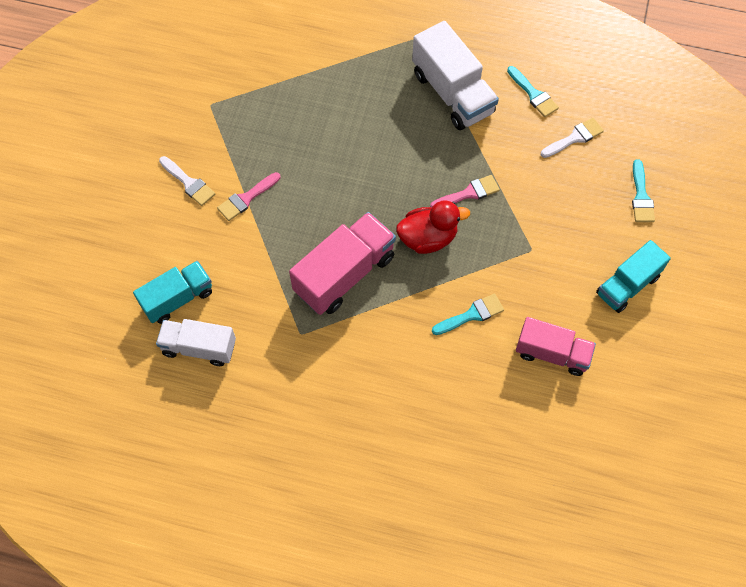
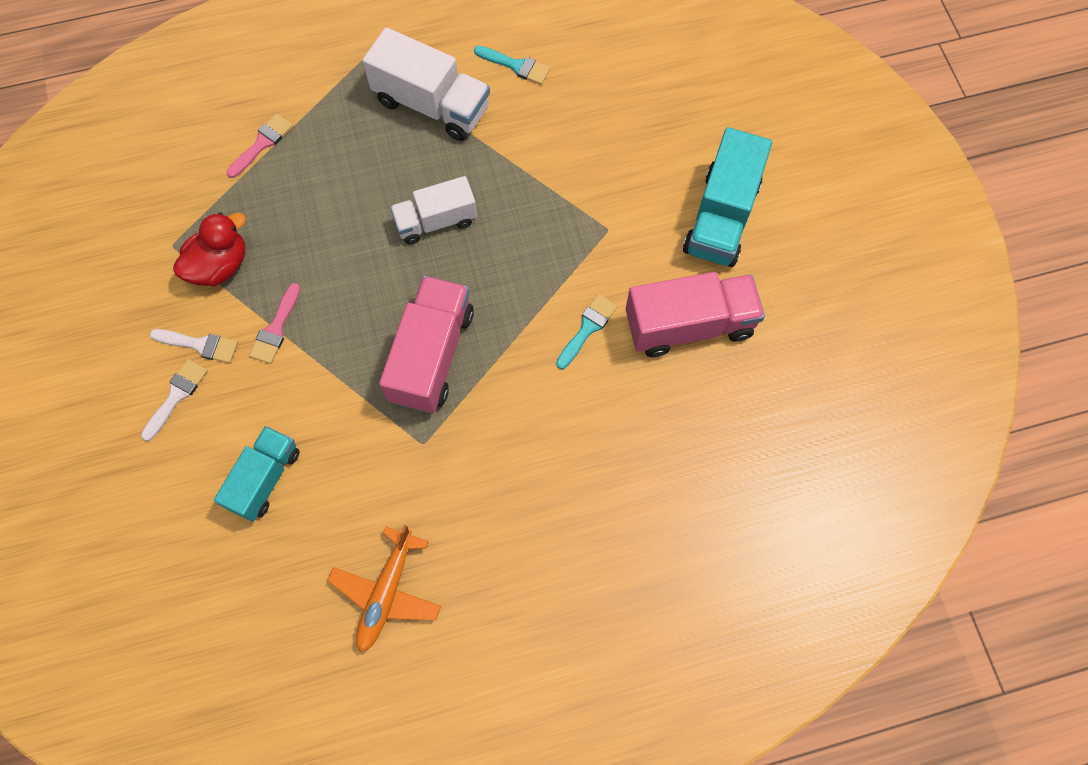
camera: 30 degrees left, 5 degrees up
white truck [156,319,236,366] -> white truck moved to [390,176,477,244]
red duck [396,200,470,254] -> red duck moved to [173,212,246,287]
pink brush [430,175,500,207] -> pink brush moved to [227,113,293,178]
pink truck [516,317,596,376] -> pink truck [626,272,765,357], size x1.51
white brush [541,118,604,158] -> white brush moved to [141,359,208,441]
turquoise truck [596,240,671,313] -> turquoise truck [683,127,772,267], size x1.51
turquoise brush [632,159,655,222] -> none
none -> orange plane [327,524,441,652]

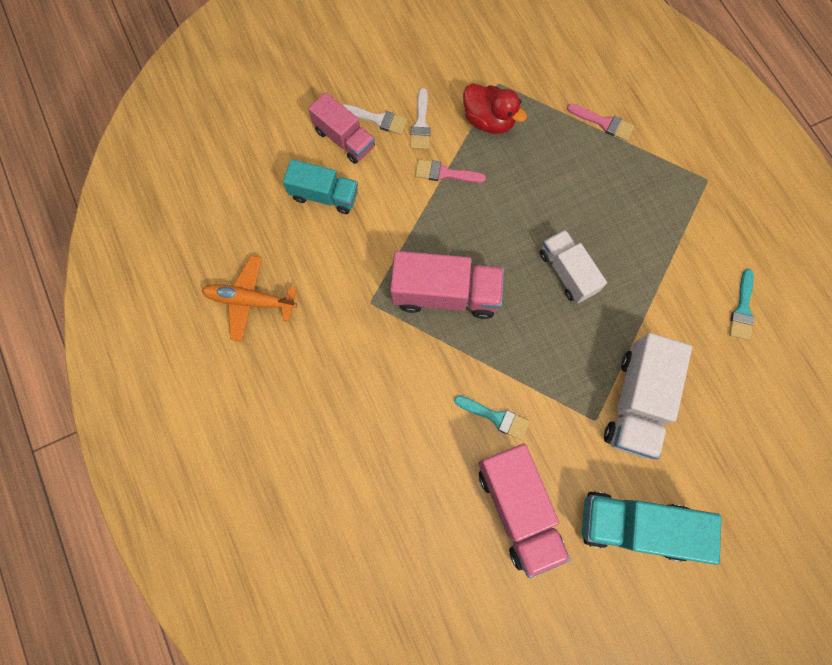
camera: 80 degrees right, 5 degrees up
white truck [362,27,490,141] -> white truck moved to [604,333,692,459]
none -> pink truck [308,92,375,164]

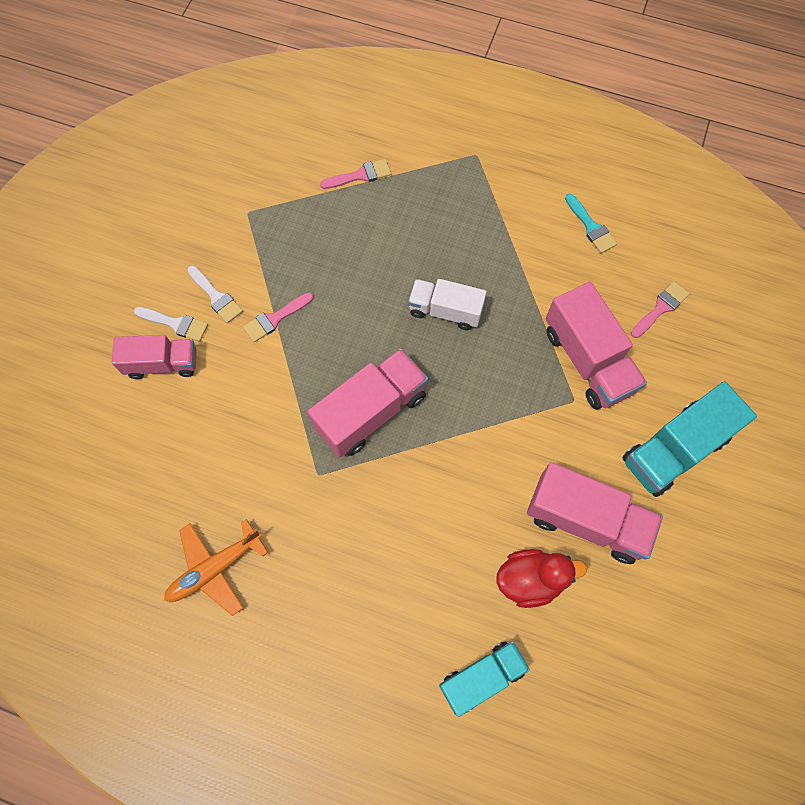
camera: 45 degrees left, 5 degrees down
turquoise truck [283,159,358,214] -> turquoise truck moved to [439,641,530,717]
white brush [343,104,408,135] -> white brush turned 45 degrees clockwise [134,307,208,342]
turquoise brush [454,395,530,440] -> none
red duck [463,83,527,134] -> red duck moved to [496,549,587,608]
white truck [604,333,692,459] -> pink truck [546,282,647,410]
none -> pink brush [631,281,689,338]

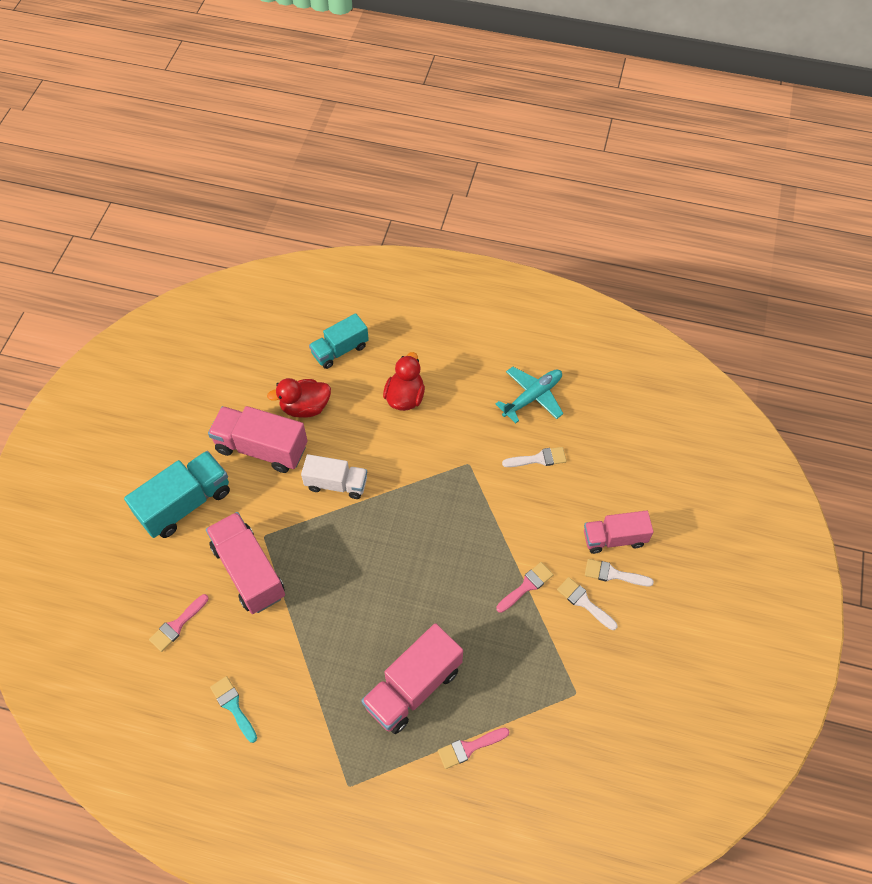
camera: 175 degrees right, 10 degrees down
orange plane [164,519,268,616] -> turquoise plane [496,367,564,423]
pink truck [308,348,428,457] -> pink truck moved to [361,623,463,734]
white truck [408,279,487,330] -> white truck moved to [301,454,367,499]
none -> red duck [383,352,425,411]
none -> white brush [502,447,567,467]

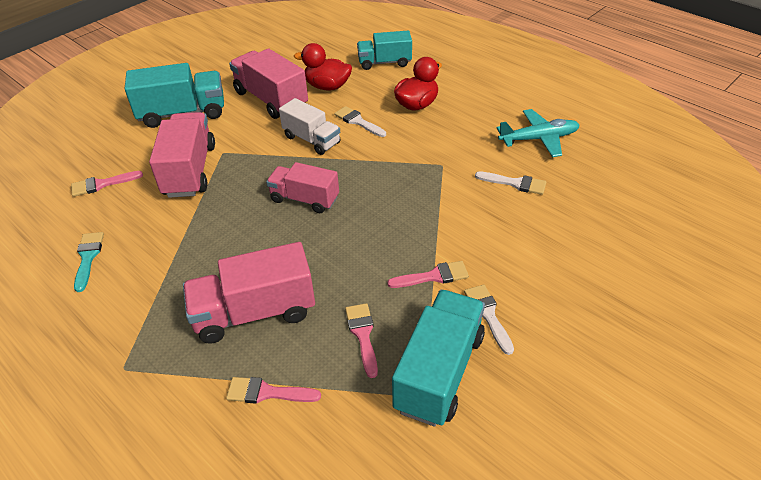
camera: 30 degrees right, 15 degrees down
pink truck [584,511,654,554] -> pink truck moved to [266,162,339,213]
white brush [585,559,654,586] -> white brush moved to [334,106,386,137]
none -> pink brush [345,303,378,378]
none -> turquoise truck [392,290,485,427]

